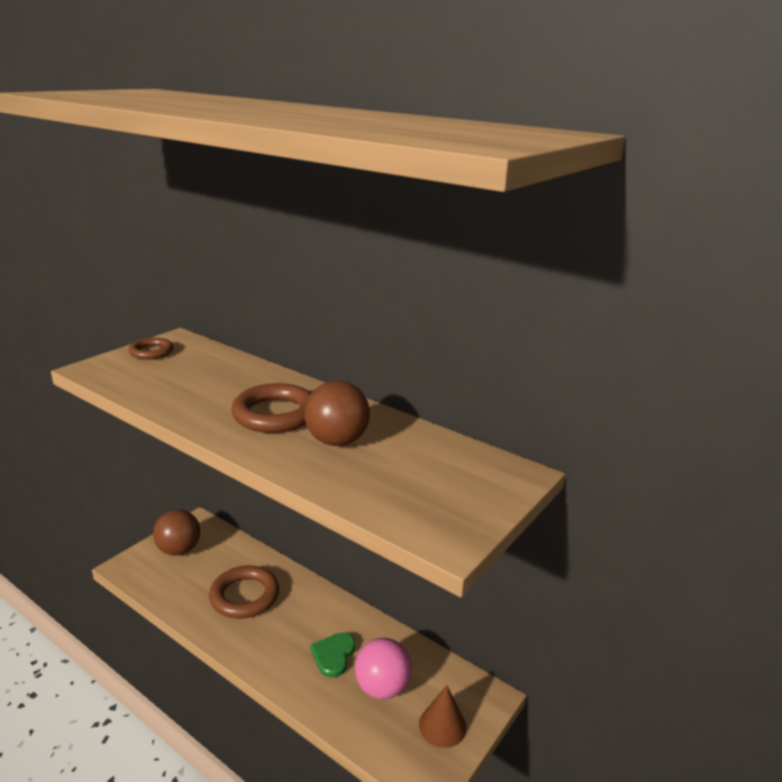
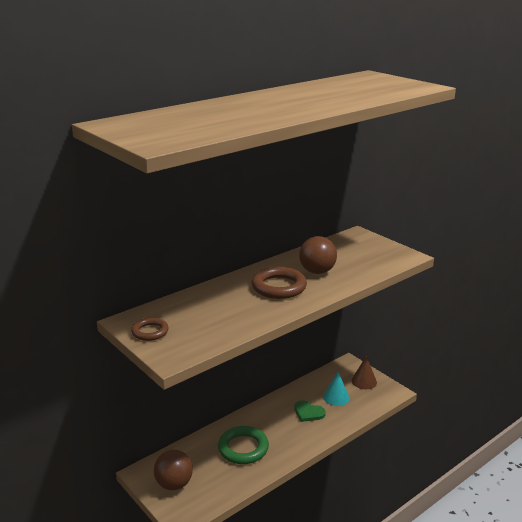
camera: 75 degrees left, 0 degrees up
brown ring [209,566,279,619] -> green ring [218,426,269,464]
pink ball [355,638,412,699] -> turquoise cone [323,372,350,406]

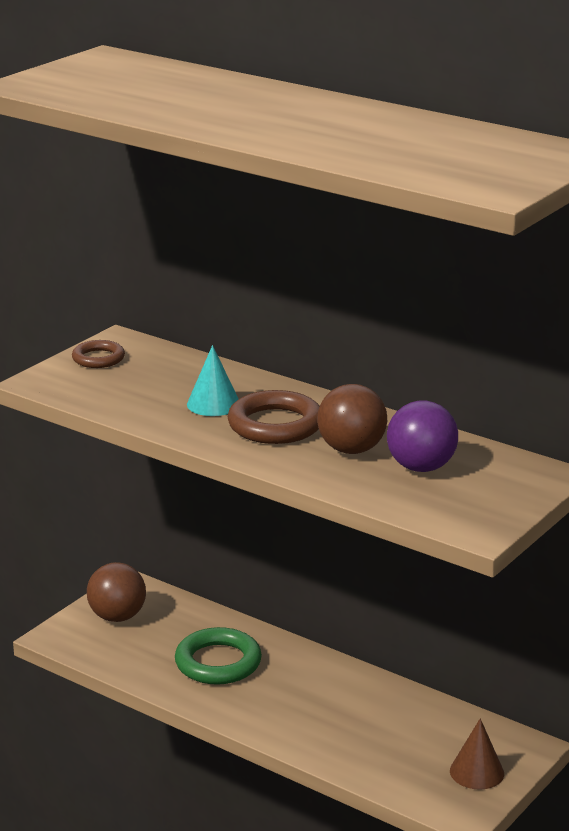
camera: 75 degrees right, 0 degrees up
green heart [294,400,326,422] -> none
turquoise cone [323,372,350,406] -> turquoise cone moved to [187,345,238,416]
none -> purple ball [387,401,458,472]

